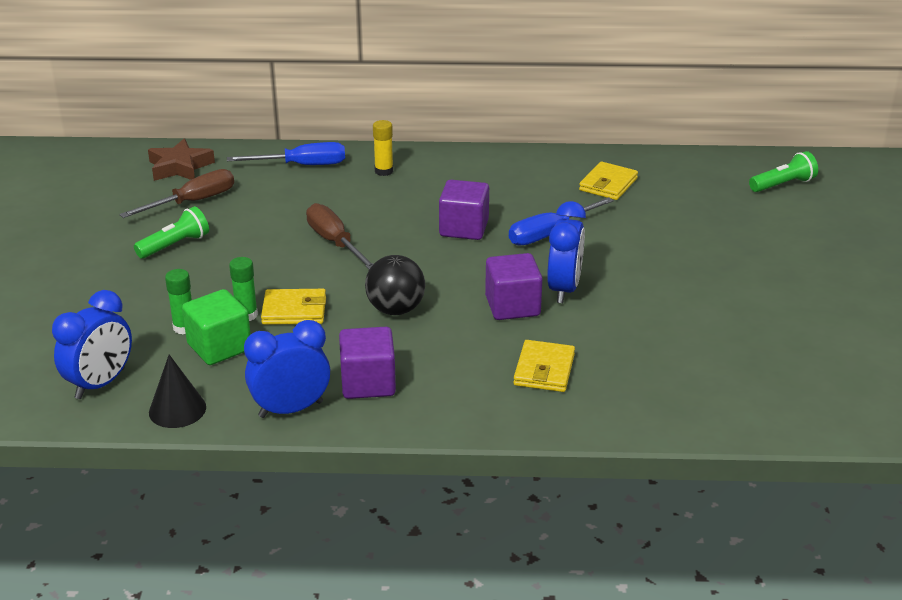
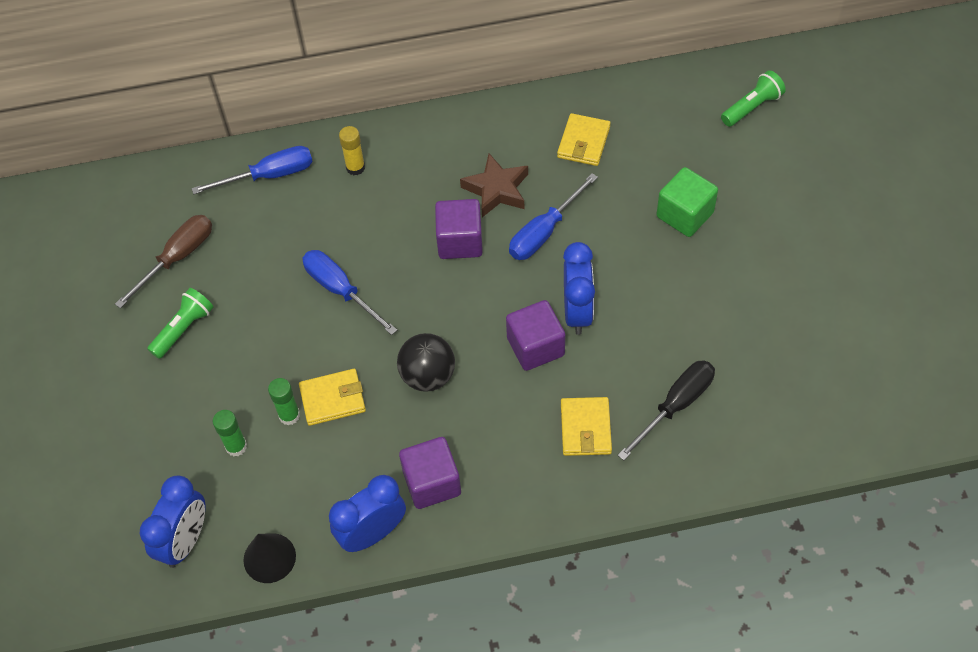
camera: 10 degrees left, 25 degrees up
brown star [148,139,215,181] -> brown star moved to [460,153,528,217]
green cube [182,289,251,365] -> green cube moved to [657,167,718,237]
brown screwdriver [306,203,373,269] -> blue screwdriver [302,250,397,335]
none -> black screwdriver [618,360,715,460]

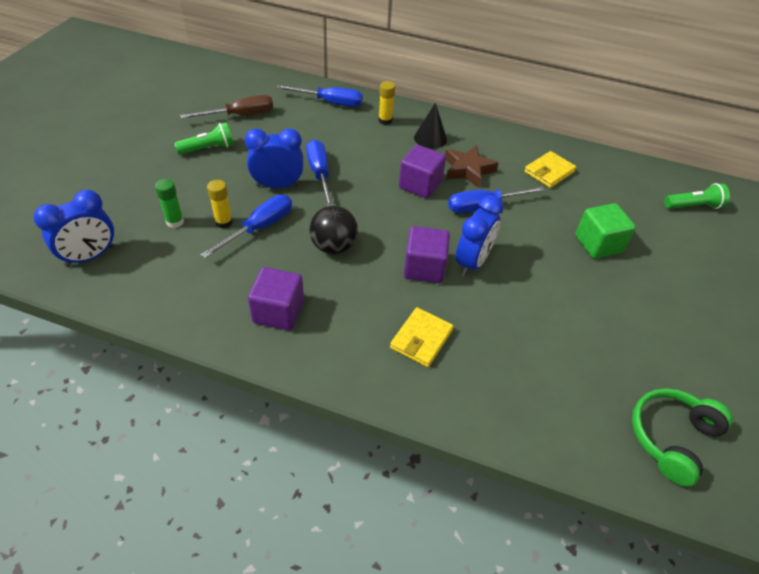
camera: 25 degrees right, 10 degrees down
black cone [244,533,296,583] -> black cone moved to [414,103,447,149]
green glue stick [268,378,300,425] -> yellow glue stick [207,180,233,229]
yellow wallet [299,369,366,426] -> blue screwdriver [201,195,292,258]
blue clock [329,475,406,552] -> blue clock moved to [245,128,303,188]
black screwdriver [618,360,715,460] -> none
none -> green headphones [632,388,733,487]

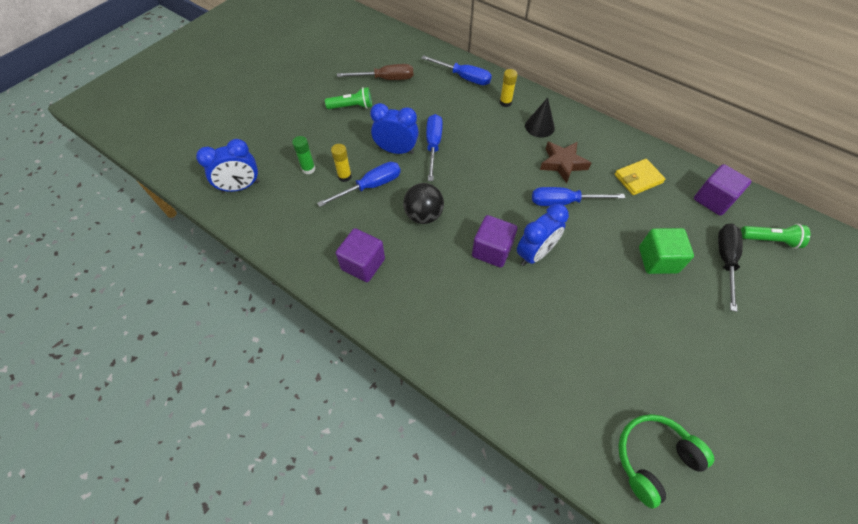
camera: 20 degrees right, 10 degrees up
yellow wallet [390,307,454,367] -> none
purple cube [399,145,446,199] -> purple cube moved to [694,164,752,216]
none -> black screwdriver [718,224,743,312]

